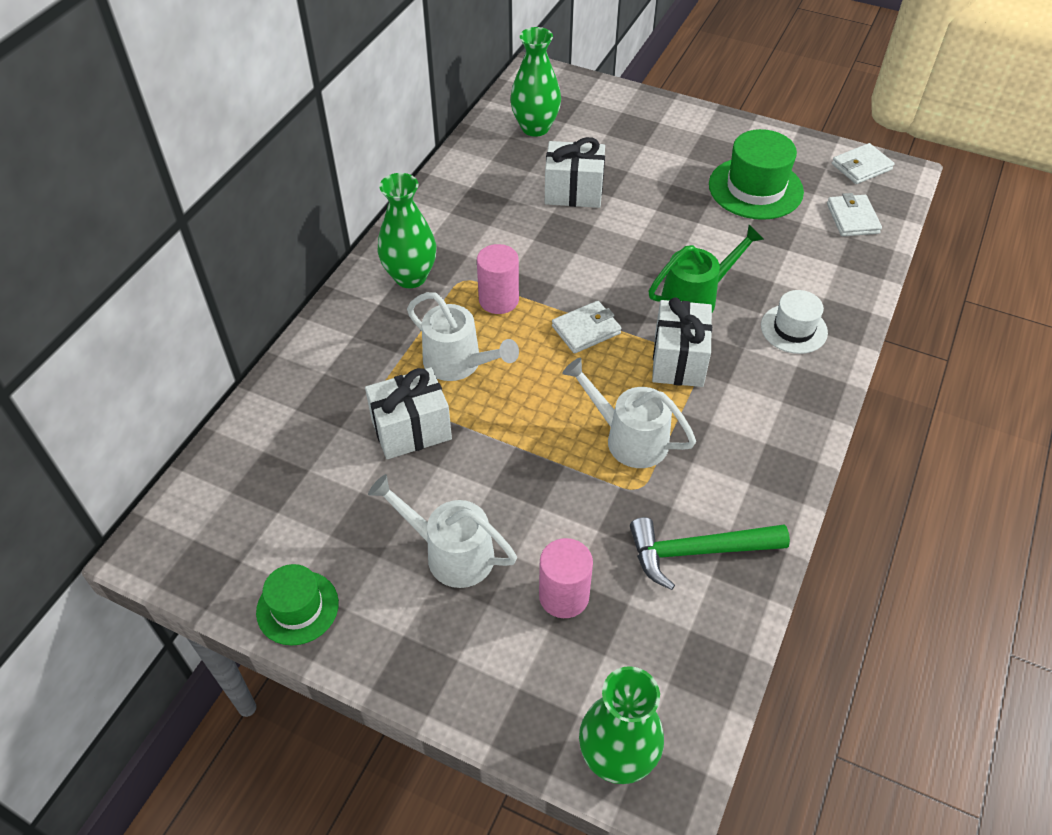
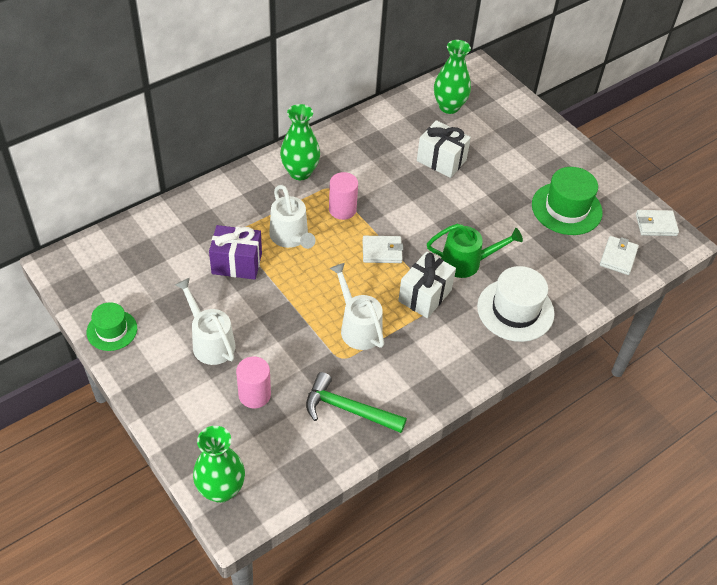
camera: 25 degrees right, 0 degrees up
white gift [365,367,452,459] -> purple gift [209,225,262,280]
white hat [761,290,828,354] -> white hat [477,266,555,342], size x1.61

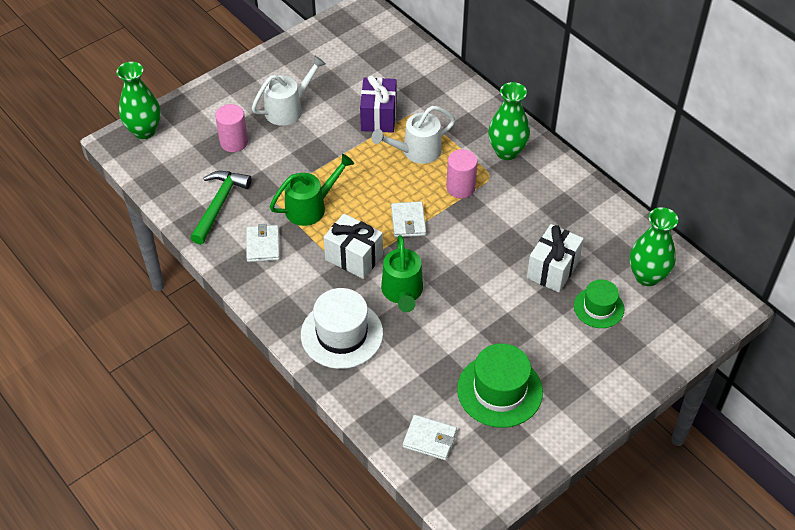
camera: 90 degrees right, 0 degrees up
green hat [87,302,137,351] -> green hat moved to [574,279,624,328]
white watering can [330,263,384,350] -> green watering can [270,154,354,226]
white wallet [636,210,679,236] -> white wallet moved to [246,224,280,262]

